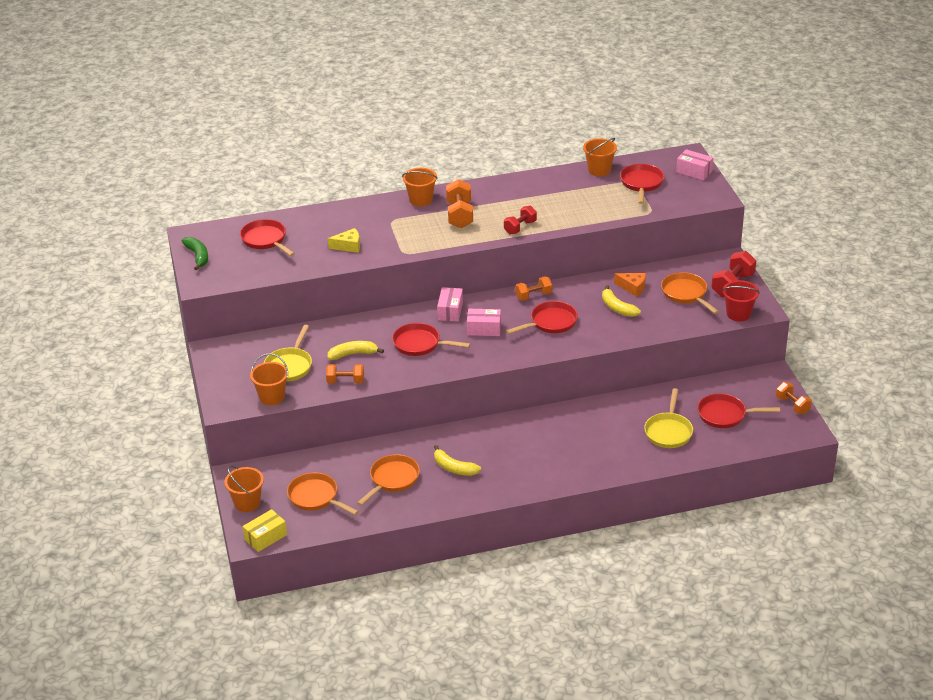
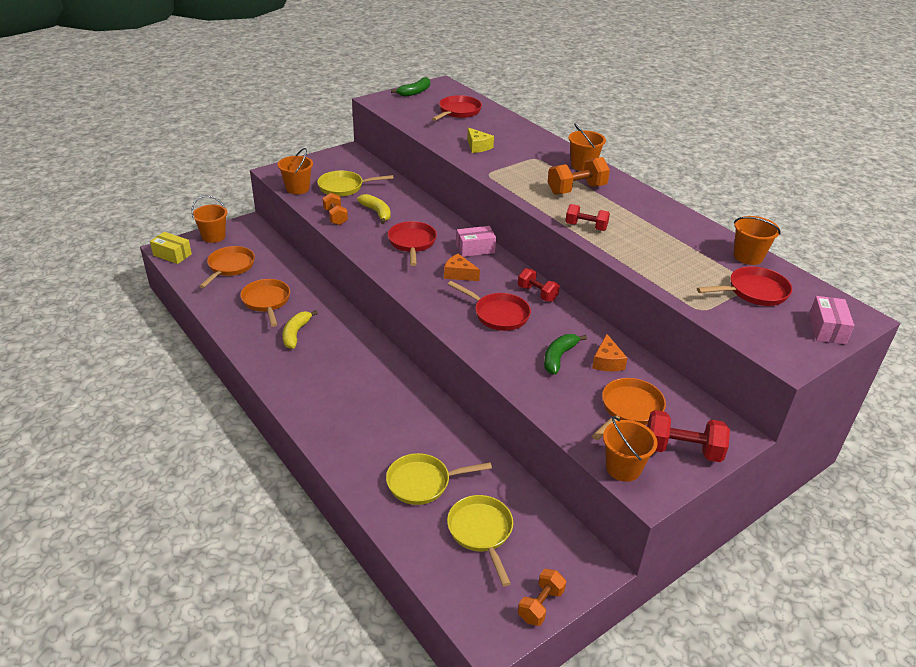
camera: 65 degrees right, 0 degrees up
orange pan [357,454,420,506] -> orange pan turned 120 degrees counterclockwise [240,279,290,327]
pink box [467,309,501,336] -> orange cheese [444,254,480,281]
orange dumbbell [515,276,552,301] -> red dumbbell [518,268,560,302]
yellow banana [602,285,641,317] -> green banana [544,334,587,375]
red pan [698,394,780,428] -> yellow pan [447,495,513,586]
red bucket [722,280,760,321] -> orange bucket [603,416,658,482]

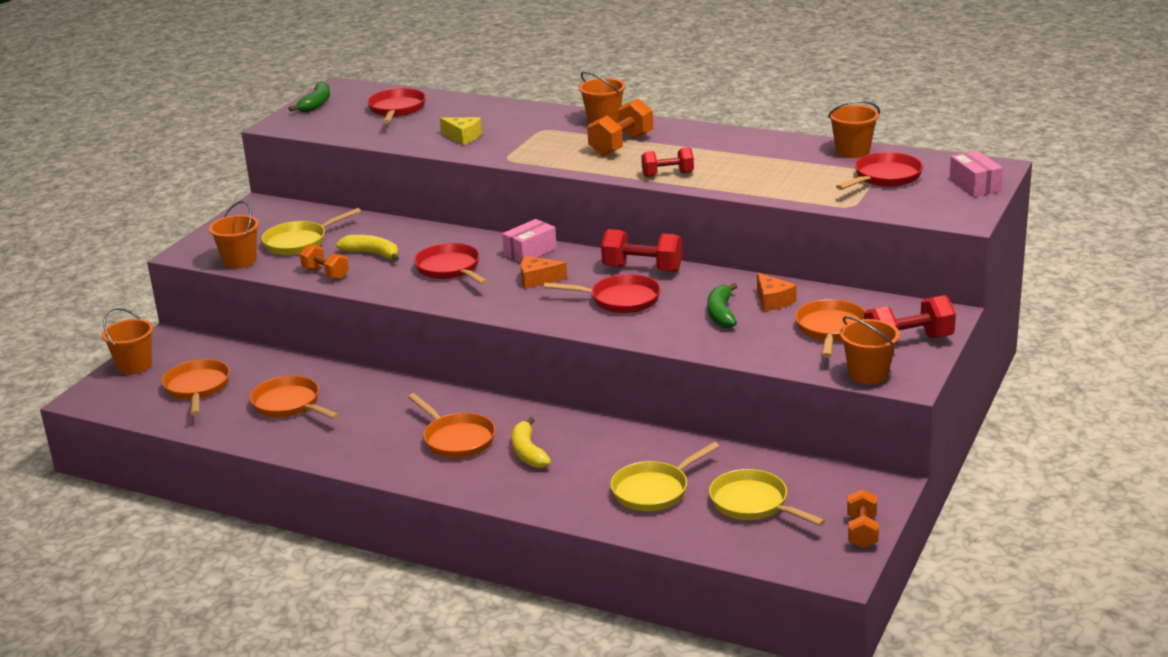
camera: 25 degrees left, 10 degrees down
yellow box [150,232,192,264] -> none
yellow banana [283,310,318,349] -> yellow banana moved to [511,417,551,468]
red dumbbell [518,268,560,302] -> red dumbbell [601,229,683,272], size x1.51
none -> orange pan [408,393,496,458]

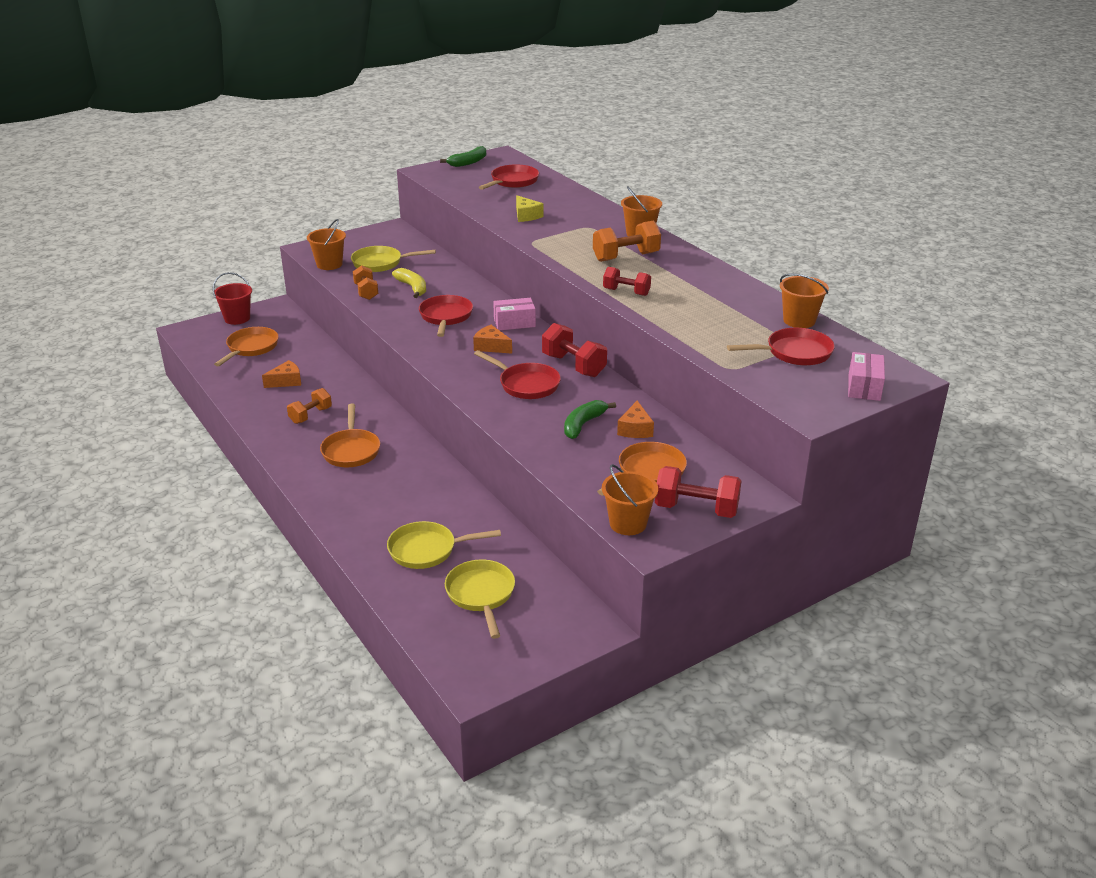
camera: 30 degrees right, 5 degrees up
orange bucket [102,308,154,375] -> red bucket [213,272,252,325]
orange pan [250,376,340,419] -> orange cheese [262,360,301,388]
yellow banana [511,417,551,468] -> none
orange dumbbell [847,489,879,548] -> orange dumbbell moved to [287,388,332,424]

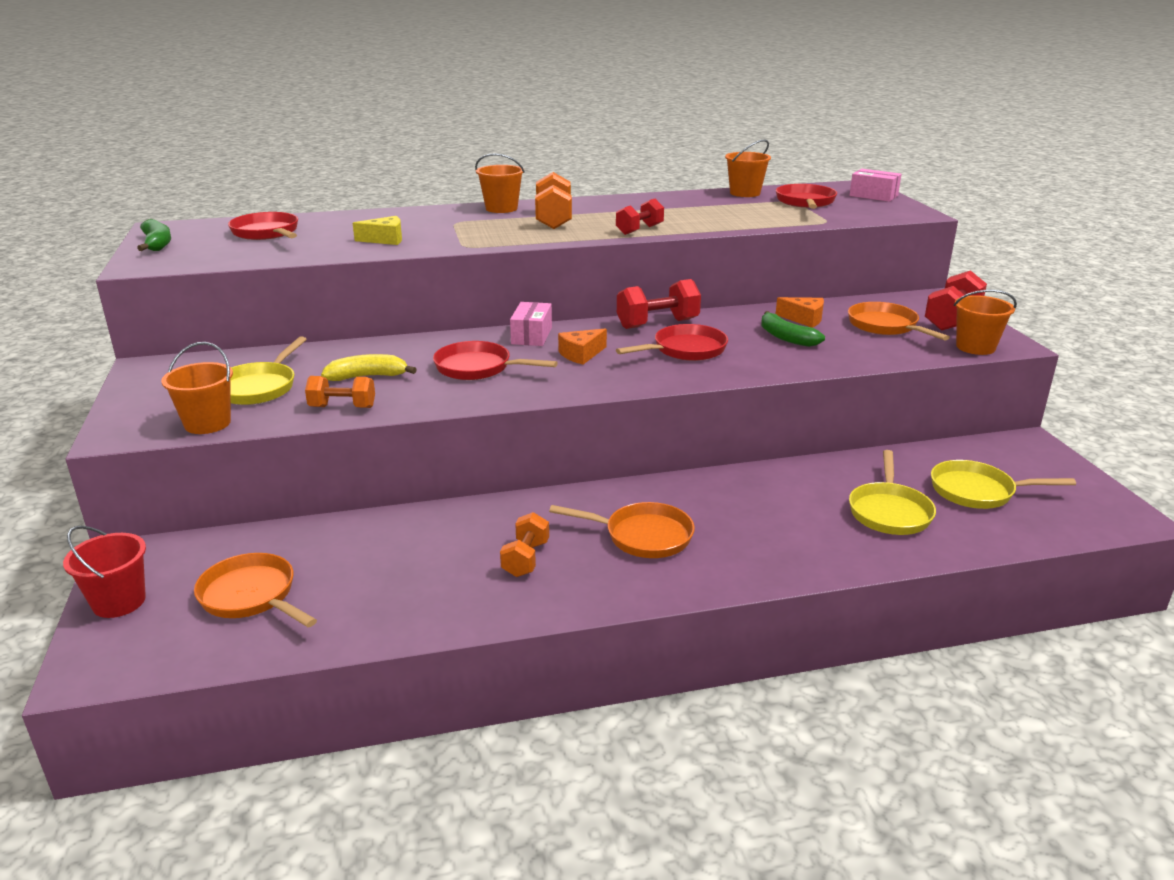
camera: 70 degrees left, 5 degrees down
orange cheese [262,360,301,388] -> none
orange dumbbell [287,388,332,424] -> orange dumbbell turned 45 degrees clockwise [500,512,549,577]

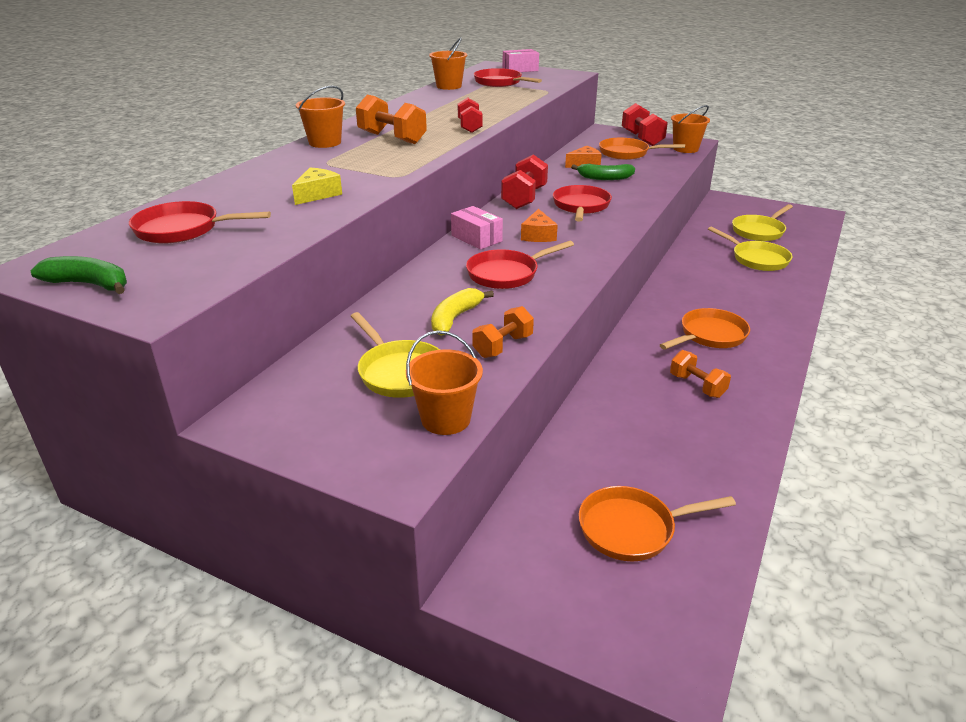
camera: 50 degrees left, 5 degrees up
red bucket [63,525,146,618] -> none

